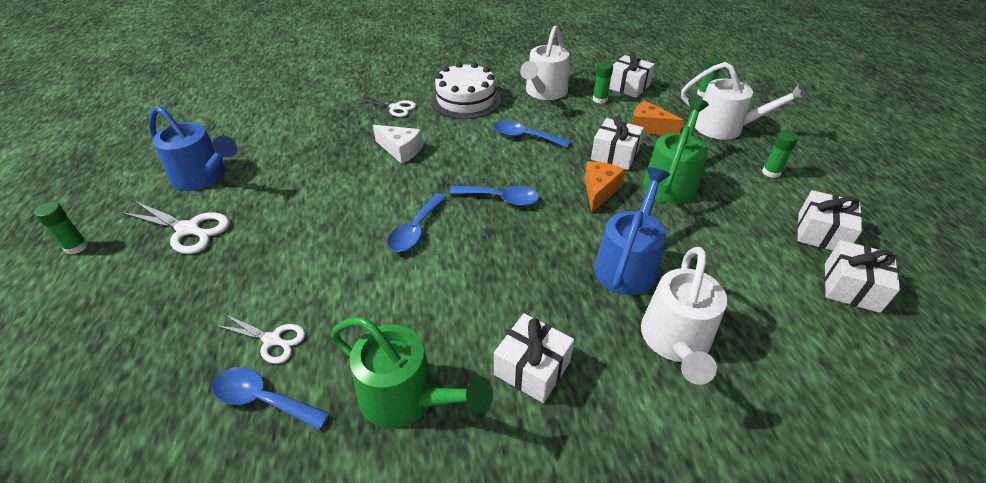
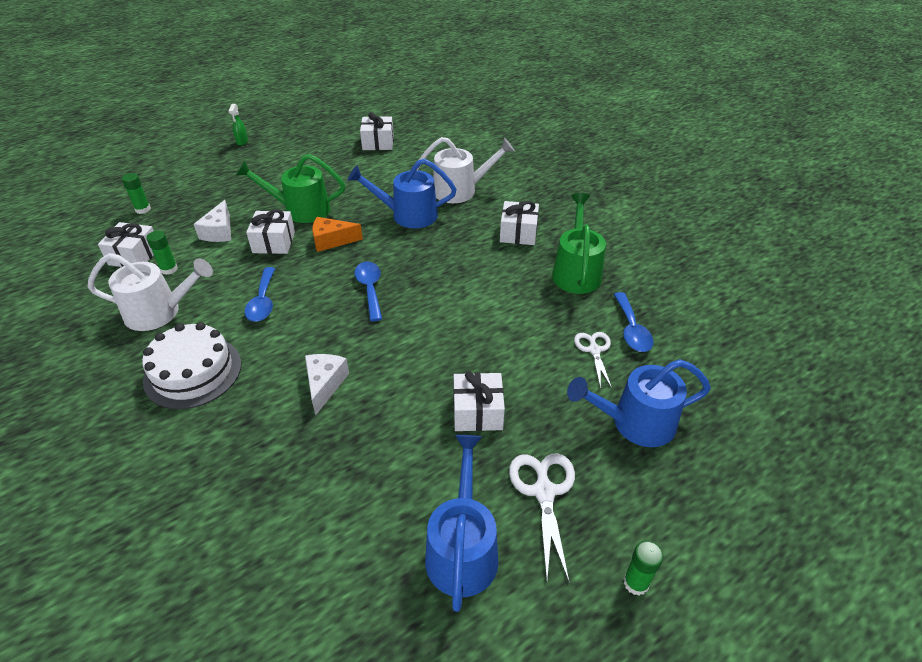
camera: 115 degrees left, 0 degrees up
white scissors [360,95,416,117] -> none
blue spoon [387,193,447,252] -> none
orange cheese [631,100,684,135] -> white cheese [194,200,231,242]
white watering can [681,62,807,140] -> none
green glue stick [762,130,798,178] -> none
white gift [797,190,863,251] -> white gift moved to [453,371,505,431]
none -> green spray bottle [228,104,248,146]
none -> blue watering can [567,359,711,447]

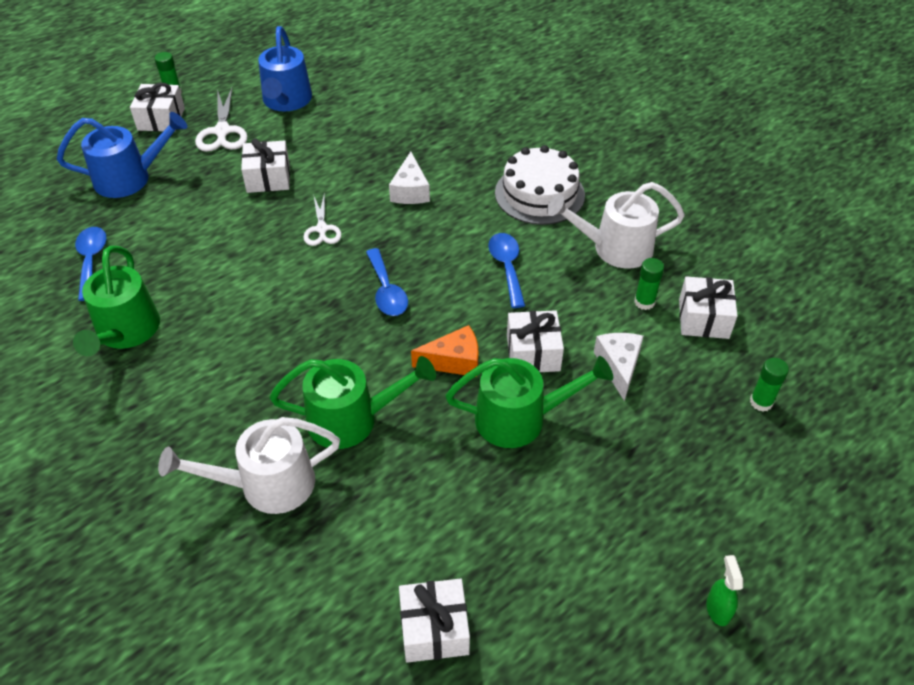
camera: 175 degrees right, 5 degrees up
blue watering can [348,159,457,228] -> green watering can [270,356,436,449]
white gift [500,201,539,245] -> white gift moved to [130,83,185,132]
white scissors [574,332,612,389] -> white scissors moved to [303,193,342,246]

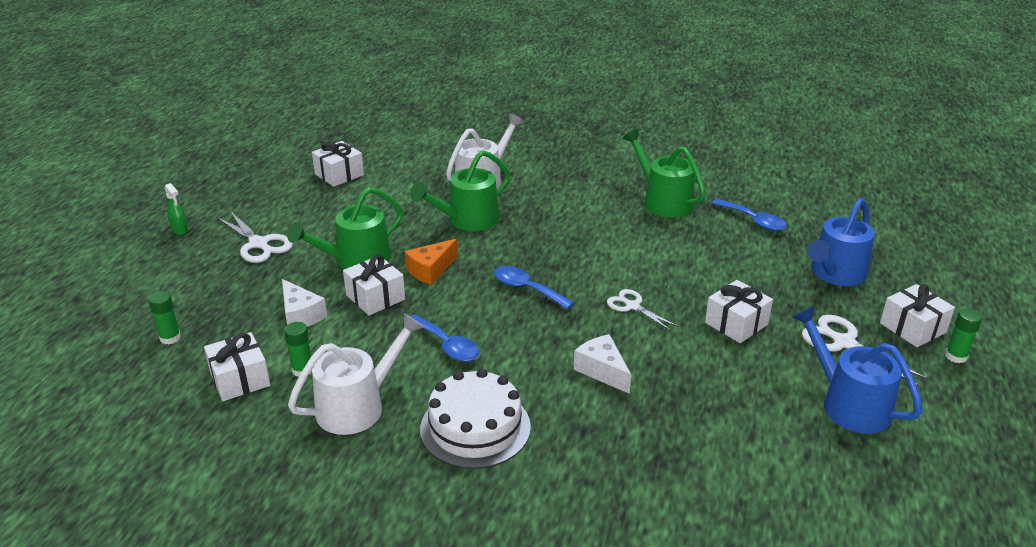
camera: 145 degrees right, 15 degrees down
none -> white scissors [217,211,293,263]

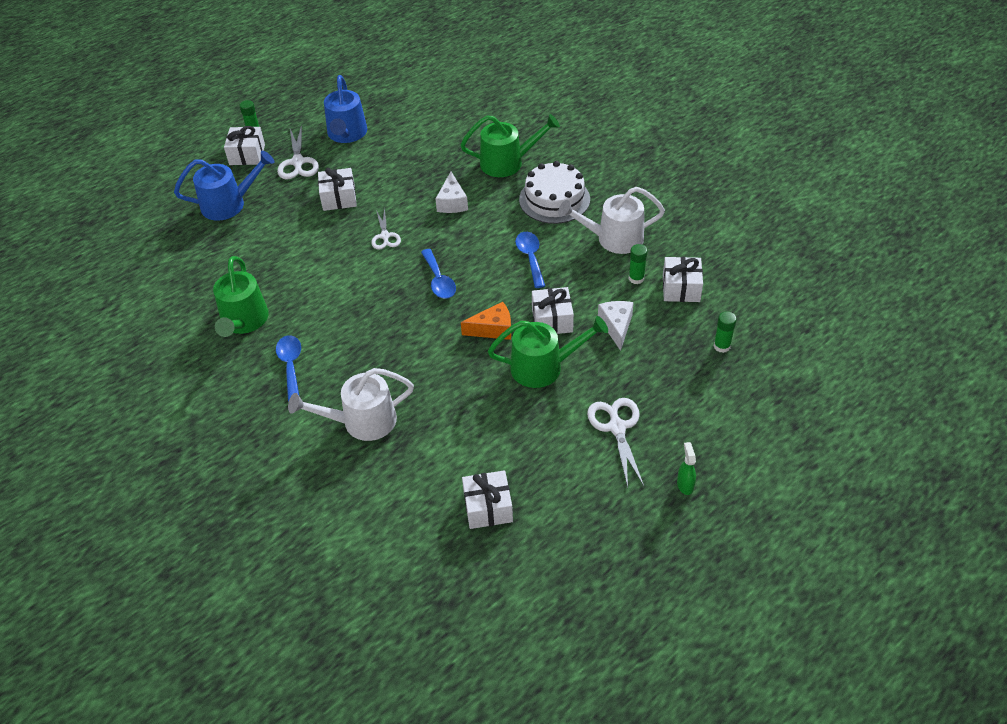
camera: 145 degrees left, 15 degrees up
green watering can [410,150,510,231] -> green watering can moved to [461,114,560,177]
blue spoon [711,199,787,231] -> blue spoon moved to [276,335,301,402]

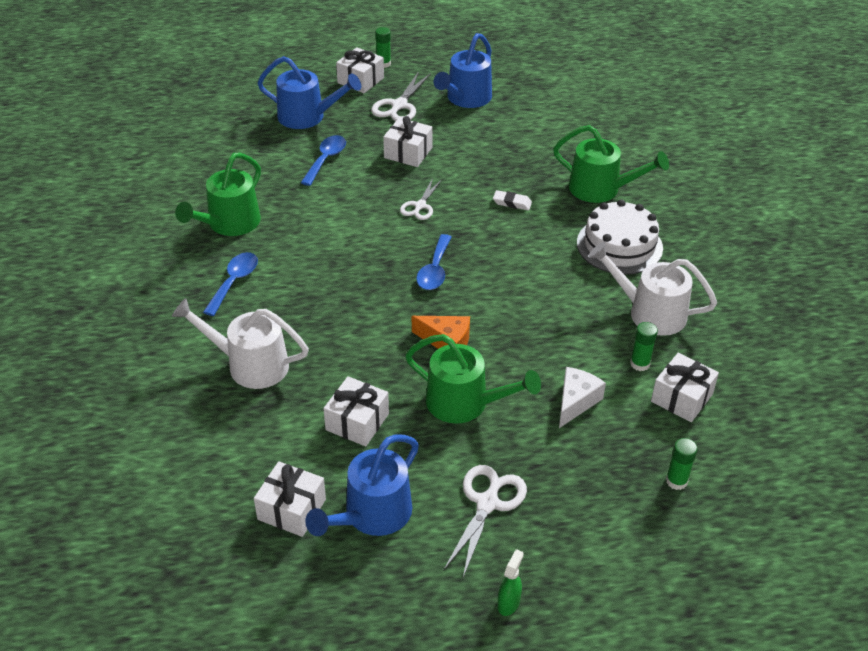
camera: 30 degrees right, 5 degrees down
white cheese [436,172,468,213] -> white eraser [493,190,532,210]
blue spoon [515,232,545,288] -> blue spoon moved to [301,135,346,186]
white gift [532,287,574,334] -> white gift moved to [323,376,389,446]
none -> blue watering can [305,434,419,536]

